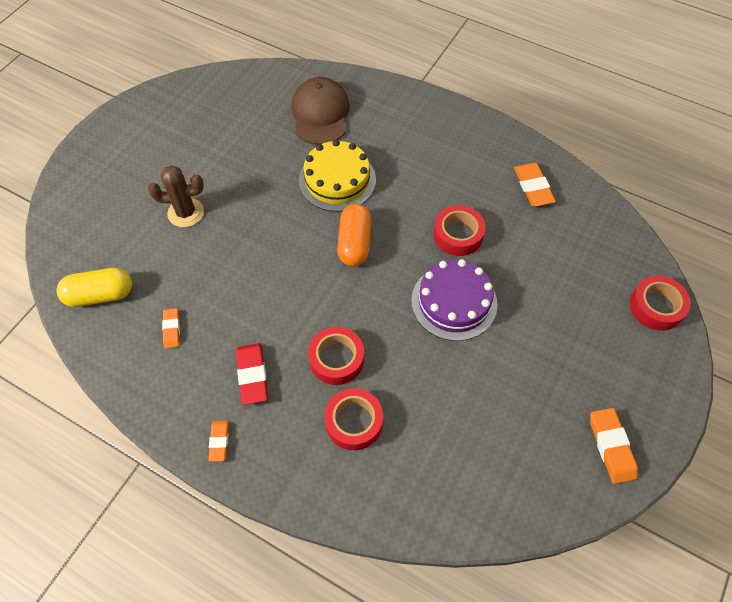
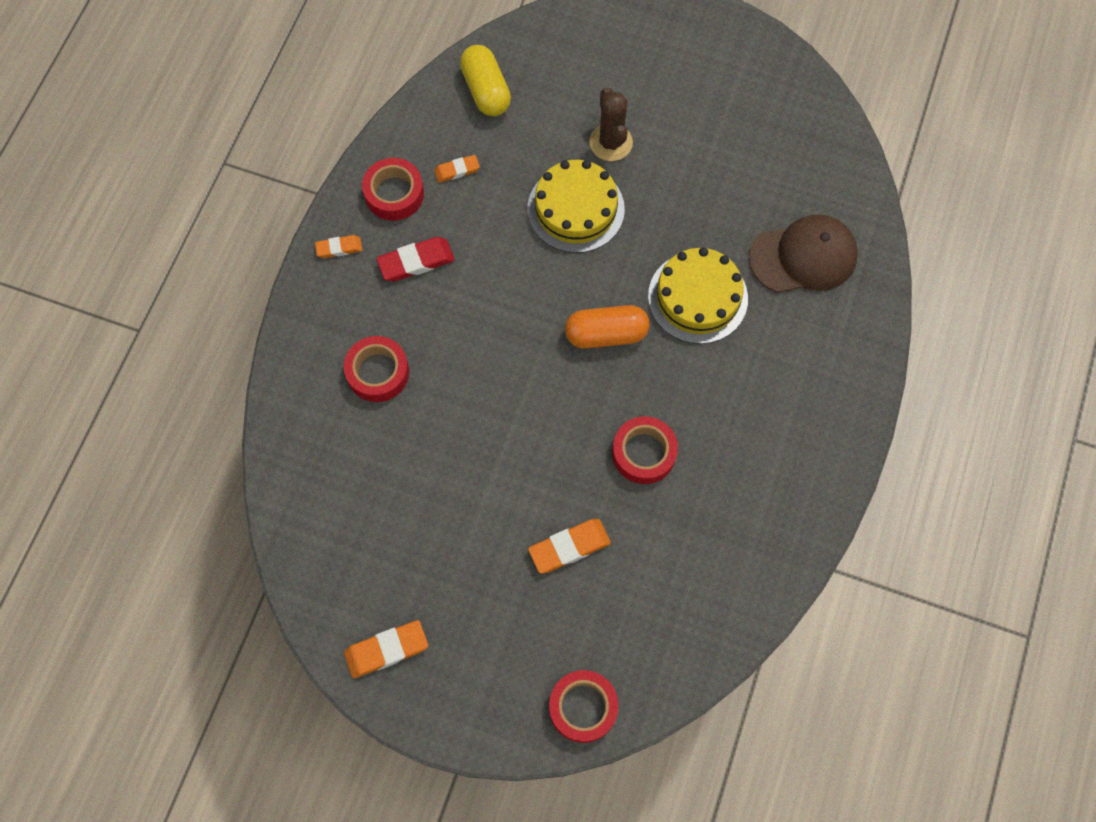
camera: 80 degrees right, 10 degrees up
red tape [308,327,364,385] -> red tape moved to [362,158,424,220]
purple cake [411,259,498,341] -> none
orange eraser [514,163,556,206] -> orange eraser moved to [528,519,611,574]
none -> yellow cake [527,160,625,253]

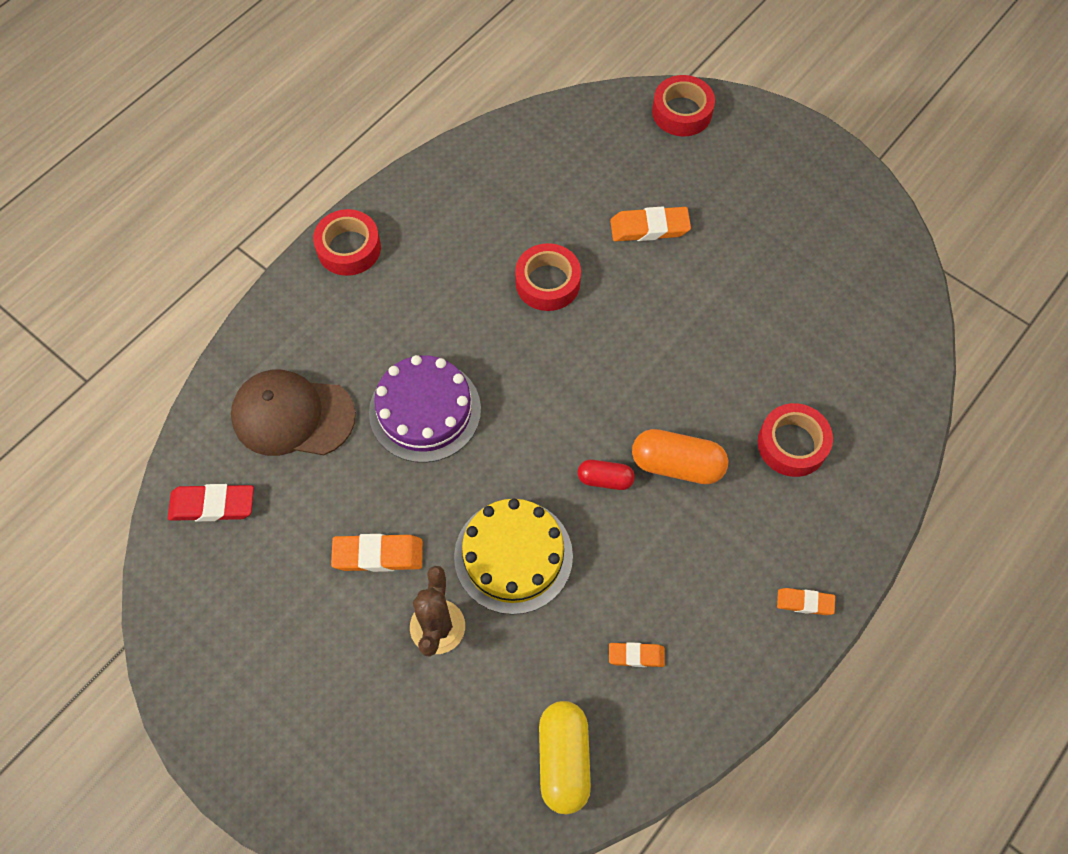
camera: 160 degrees left, 5 degrees down
orange eraser [344,620,428,678] -> orange eraser moved to [331,534,423,572]
red tape [362,158,424,220] -> red tape moved to [313,209,381,276]
red eraser [376,237,455,282] -> red eraser moved to [168,484,254,521]
orange capsule [565,305,649,349] -> orange capsule moved to [632,429,728,484]
yellow cake [648,247,748,344] -> purple cake [369,355,481,463]
none -> red capsule [578,460,635,490]

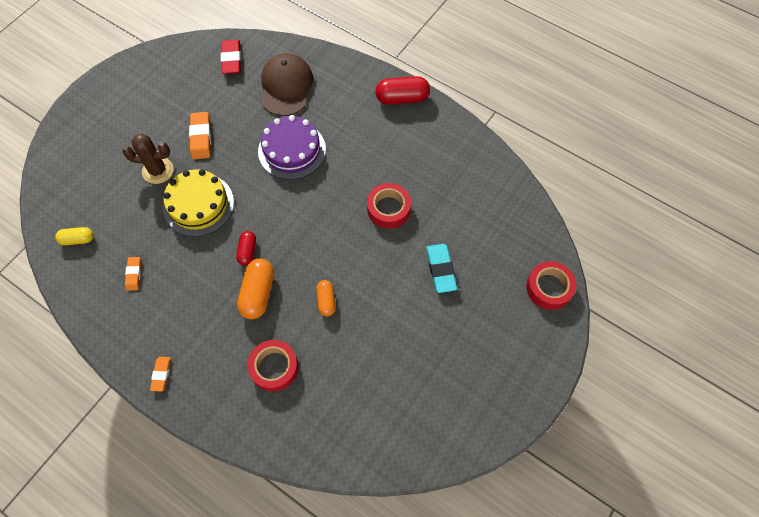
camera: 85 degrees right, 0 degrees up
red tape [313,209,381,276] -> red capsule [375,76,430,105]
yellow capsule [539,701,591,815] -> yellow capsule [55,227,94,245], size x0.60
orange eraser [610,207,691,241] -> turquoise eraser [426,244,457,293]
none -> orange capsule [316,280,336,316]

